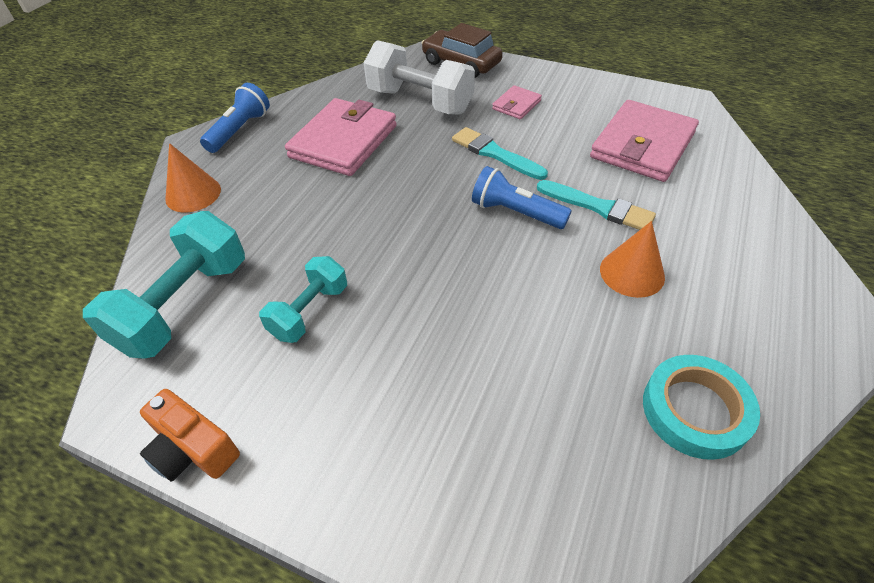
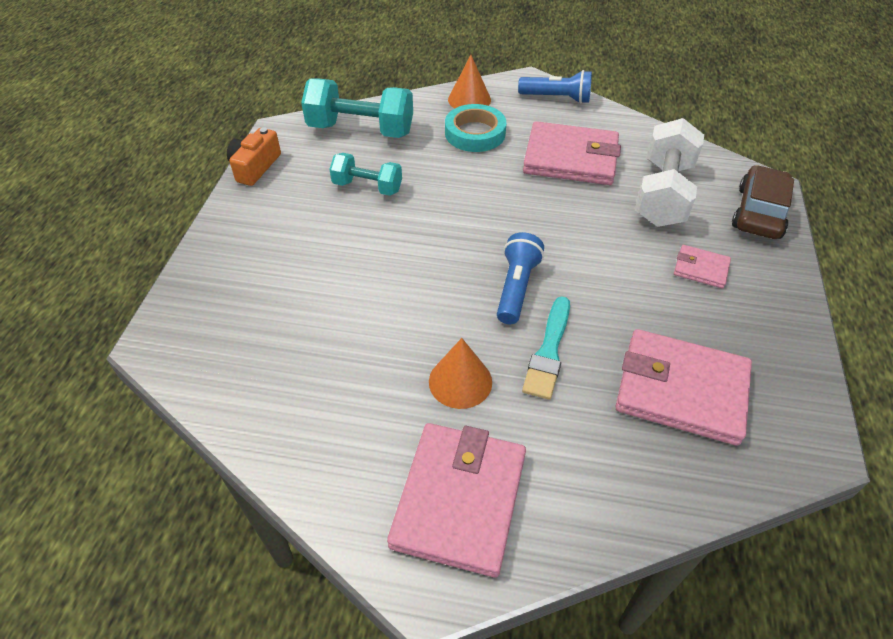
camera: 75 degrees right, 0 degrees up
turquoise brush [452,127,548,180] -> none
turquoise tape [643,355,760,460] -> turquoise tape moved to [445,104,506,152]
none -> pink wallet [387,423,526,578]

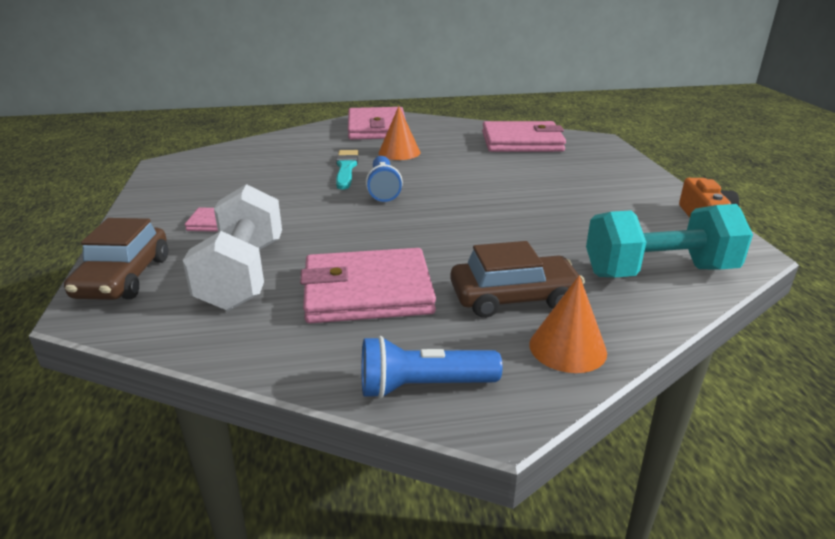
camera: 160 degrees right, 20 degrees down
turquoise dumbbell [330,153,402,196] -> none
turquoise tape [445,104,506,152] -> brown car [450,241,585,318]
pink wallet [616,329,752,446] -> pink wallet moved to [482,121,566,152]

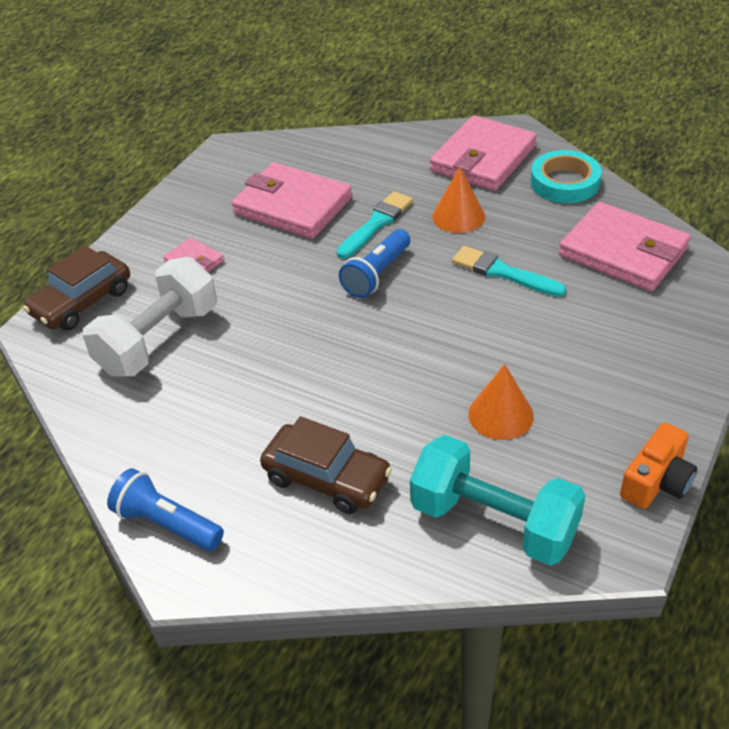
camera: 40 degrees right, 15 degrees up
pink wallet [300,248,436,323] -> pink wallet moved to [232,162,352,239]
orange cone [529,275,607,373] -> orange cone moved to [468,364,534,440]
none -> turquoise brush [452,246,567,297]
none -> turquoise tape [531,150,602,203]

